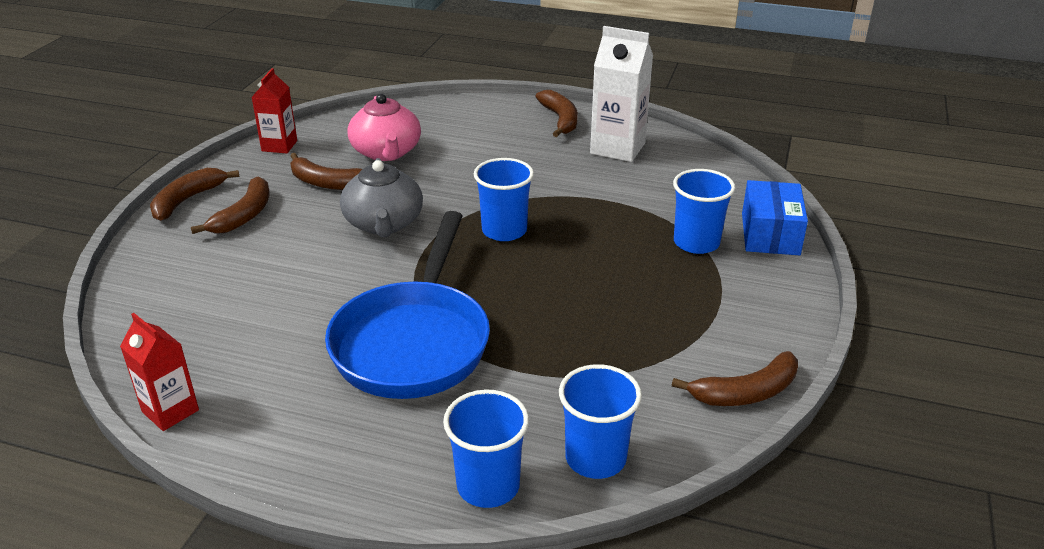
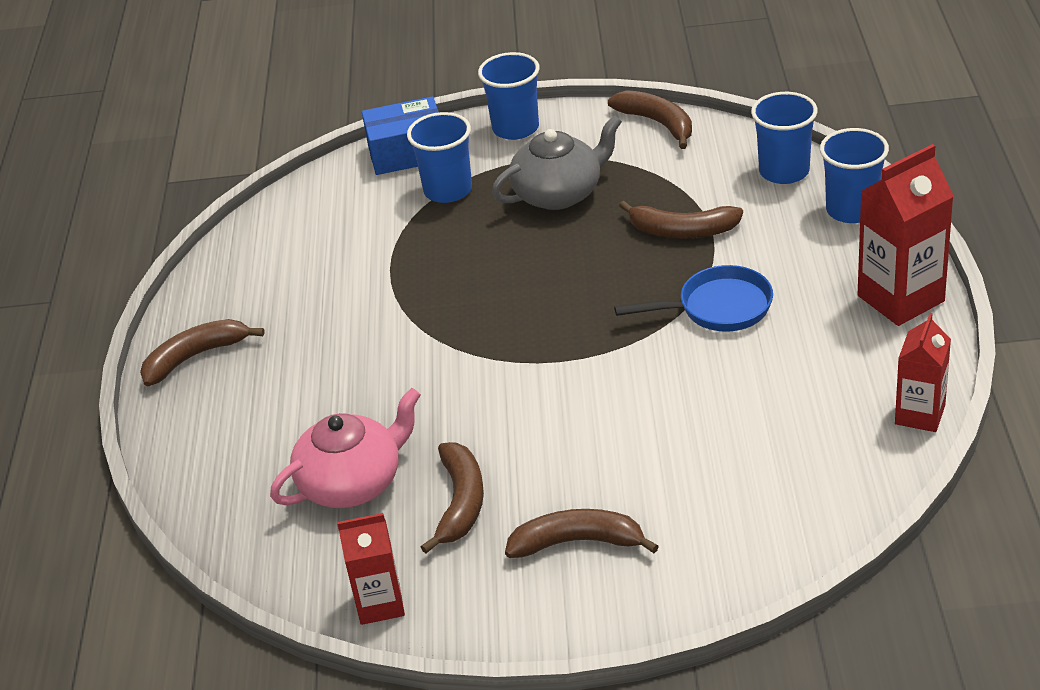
camera: 105 degrees left, 5 degrees up
brown banana [150,168,239,221] -> brown banana moved to [619,201,743,238]
blue pan [325,211,490,399] -> blue pan [614,265,773,332], size x0.56
grey teapot [340,158,423,237] -> grey teapot moved to [492,115,622,210]
blue cup [474,158,534,241] -> blue cup moved to [478,52,540,140]
white carton [590,26,653,162] -> none
none -> red carton [857,144,954,326]

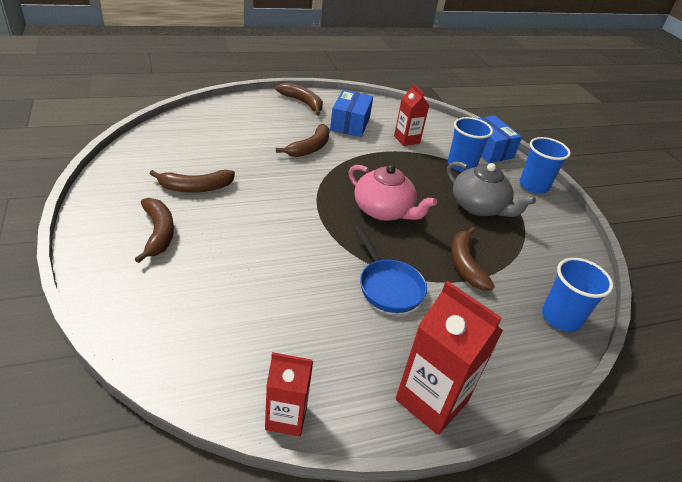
camera: 65 degrees right, 0 degrees up
pink teapot [270,388,421,508] -> pink teapot moved to [349,165,437,221]
red carton [337,513,405,625] -> red carton moved to [394,84,429,146]
brown banana [608,90,692,149] -> brown banana moved to [276,124,330,157]
blue cup [820,128,889,223] -> none
none -> blue box [330,90,373,137]

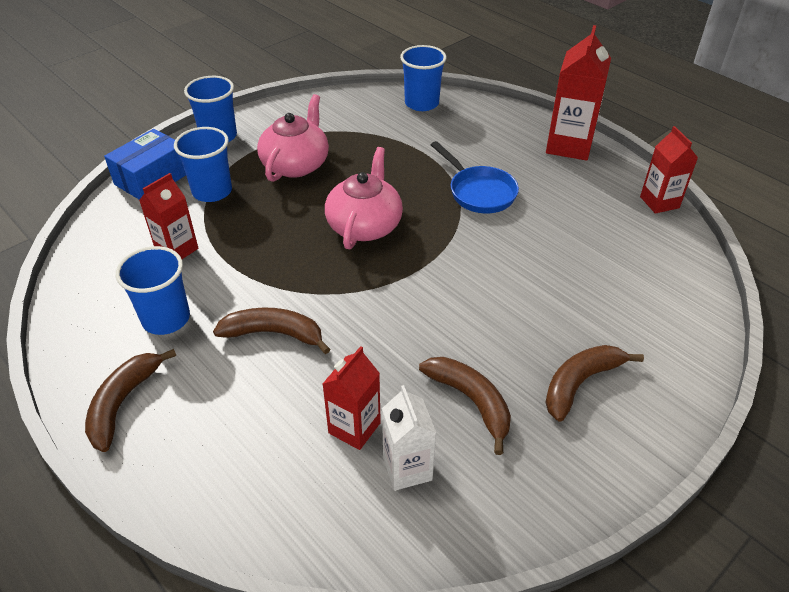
camera: 110 degrees left, 5 degrees up
blue box [330,90,373,137] -> blue cup [116,246,190,335]
blue pan [355,226,427,313] -> blue pan turned 105 degrees clockwise [431,141,519,213]
grey teapot [447,161,536,217] -> pink teapot [257,94,329,182]
brown banana [451,227,495,291] -> none
none -> red carton [323,346,381,450]
none -> white carton [382,385,436,491]

